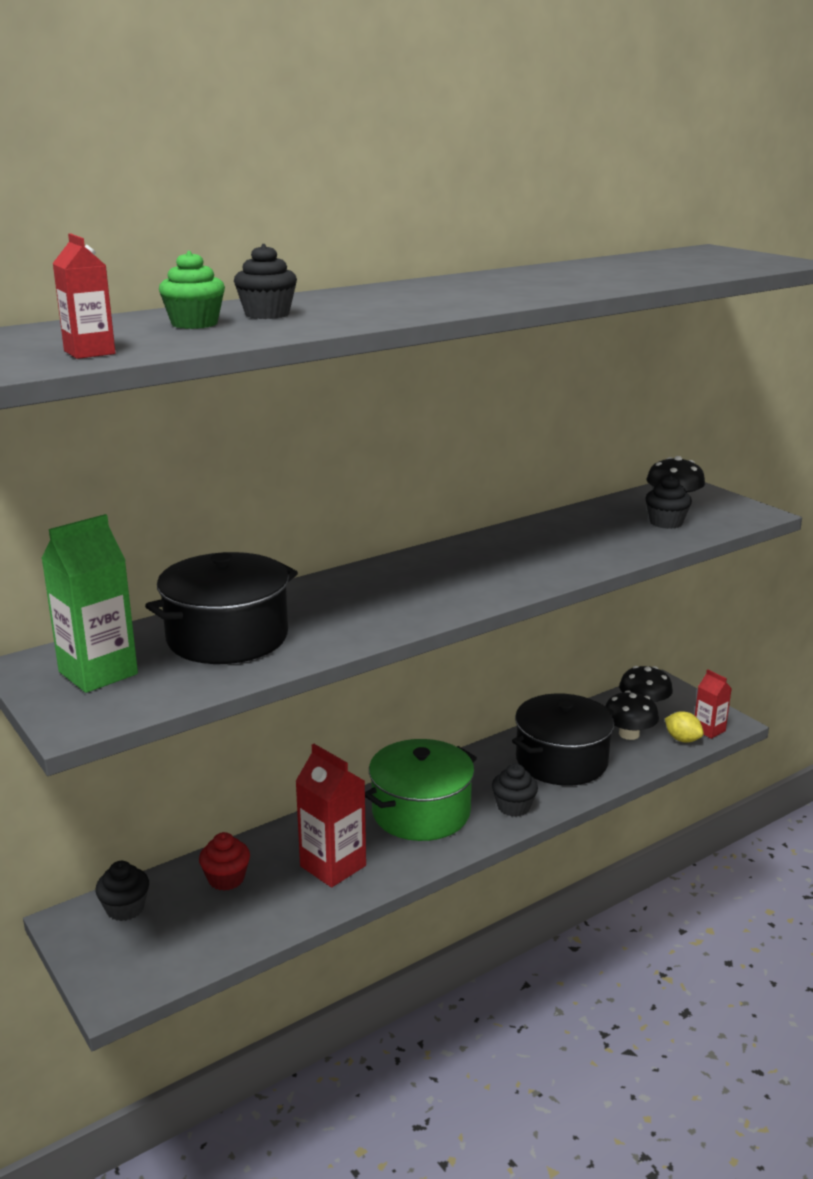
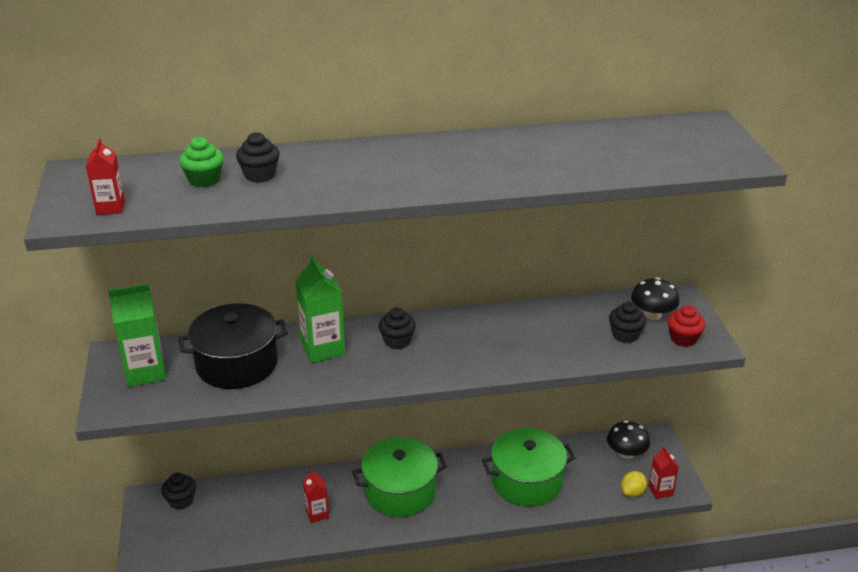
camera: 25 degrees right, 10 degrees up
red cupcake [199,832,250,891] -> red cupcake moved to [668,305,705,347]
red carton [295,744,366,888] -> red carton [303,469,329,523], size x0.58
black cupcake [492,764,538,817] -> black cupcake moved to [379,307,416,349]
black pot [512,693,614,786] -> green pot [482,428,575,507]
black mushroom [606,690,659,740] -> none
yellow lemon [665,711,704,742] -> yellow lemon turned 60 degrees clockwise [621,471,647,497]
none -> green carton [295,255,345,363]

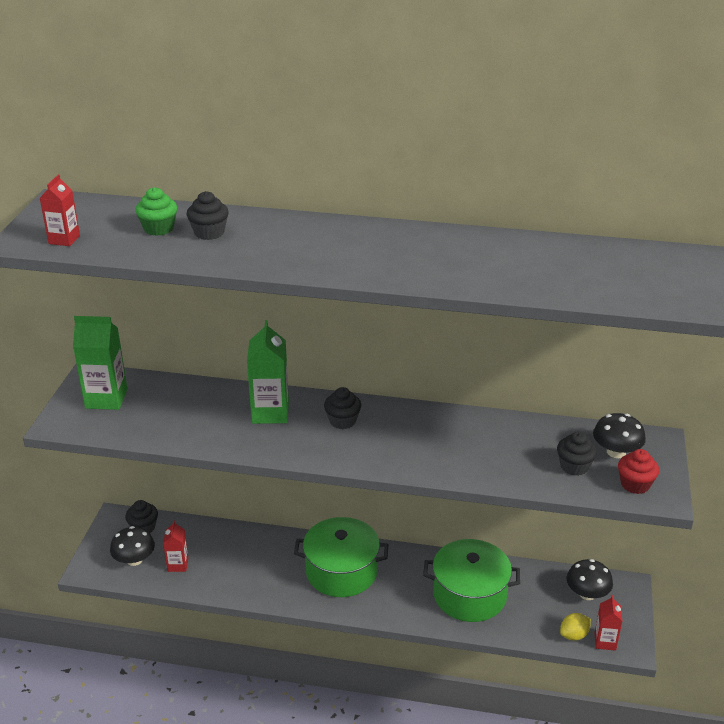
camera: 20 degrees right, 0 degrees up
black pot [178,303,288,389] -> none
red carton [303,469,329,523] -> red carton moved to [163,520,188,572]
none -> black mushroom [110,526,155,566]

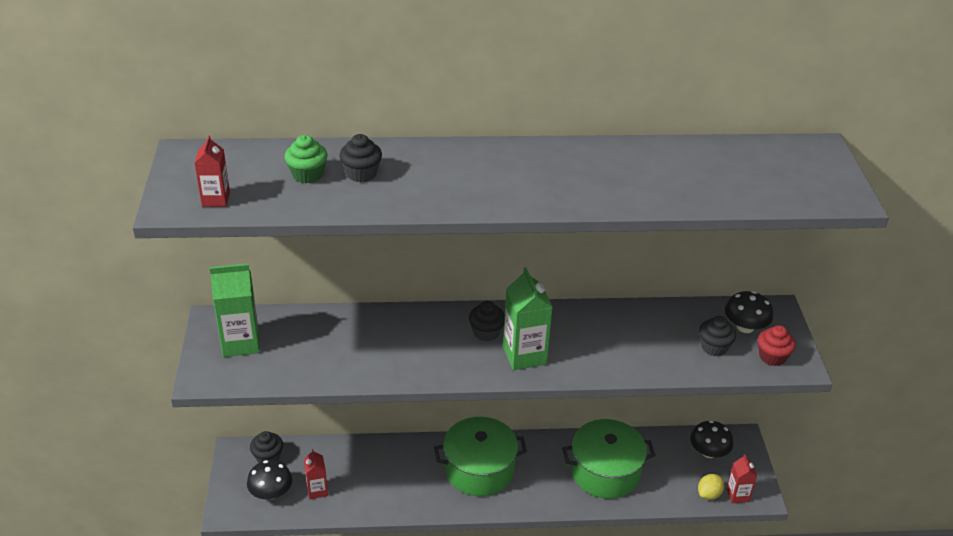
camera: 15 degrees left, 5 degrees up
green carton [247,320,289,424] -> green carton moved to [503,267,553,370]

